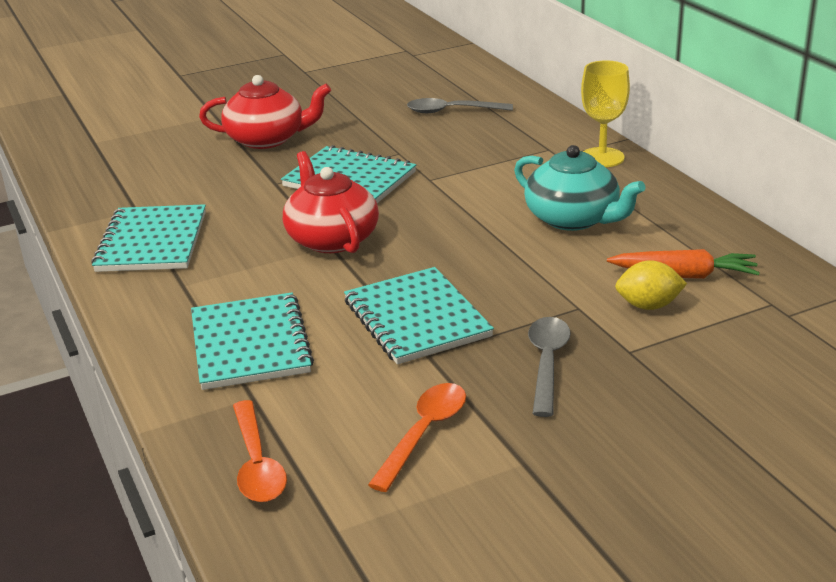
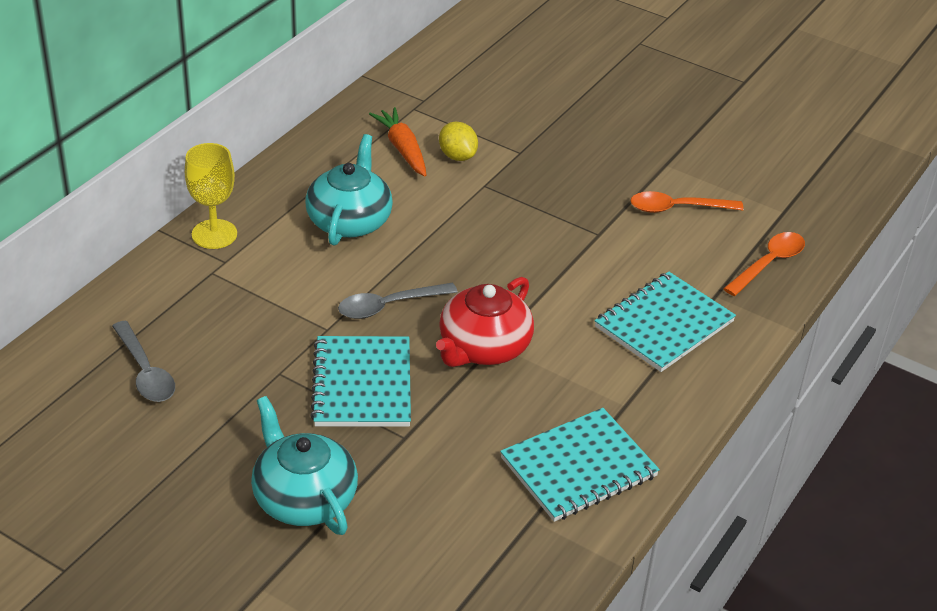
camera: 125 degrees left, 10 degrees up
red teapot [199,75,331,149] -> turquoise teapot [251,396,358,535]
turquoise notebook [344,267,494,365] -> none
grey spoon [528,317,571,417] -> grey spoon moved to [338,283,458,319]

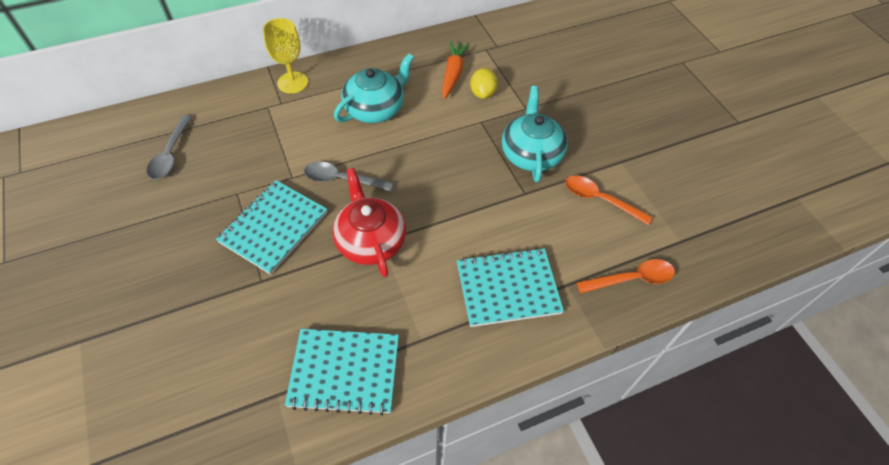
camera: 35 degrees right, 15 degrees up
turquoise teapot [251,396,358,535] -> turquoise teapot moved to [502,86,568,182]
red teapot [436,277,534,367] -> red teapot turned 90 degrees clockwise [332,168,406,277]

